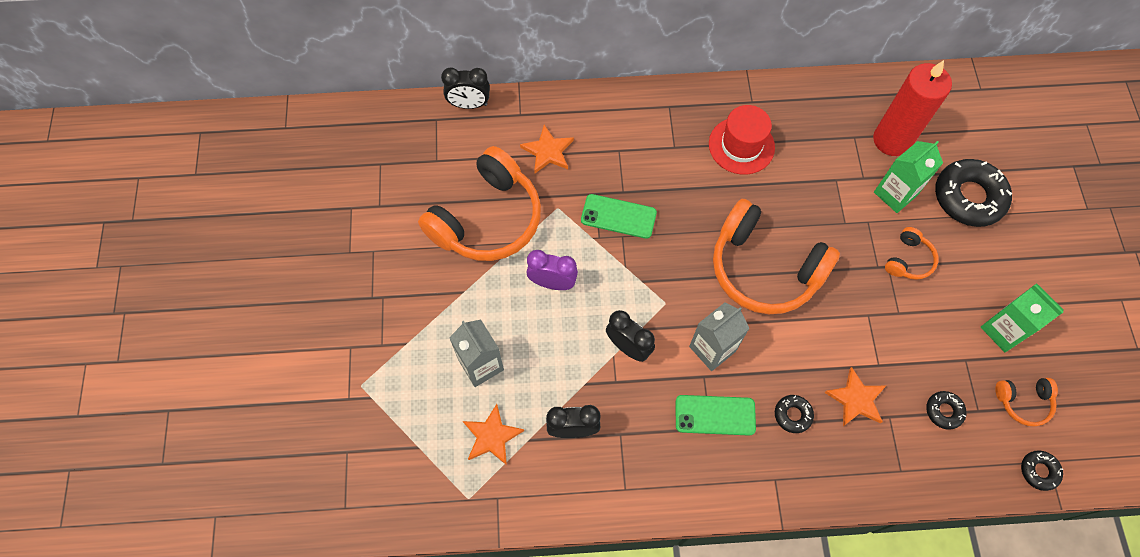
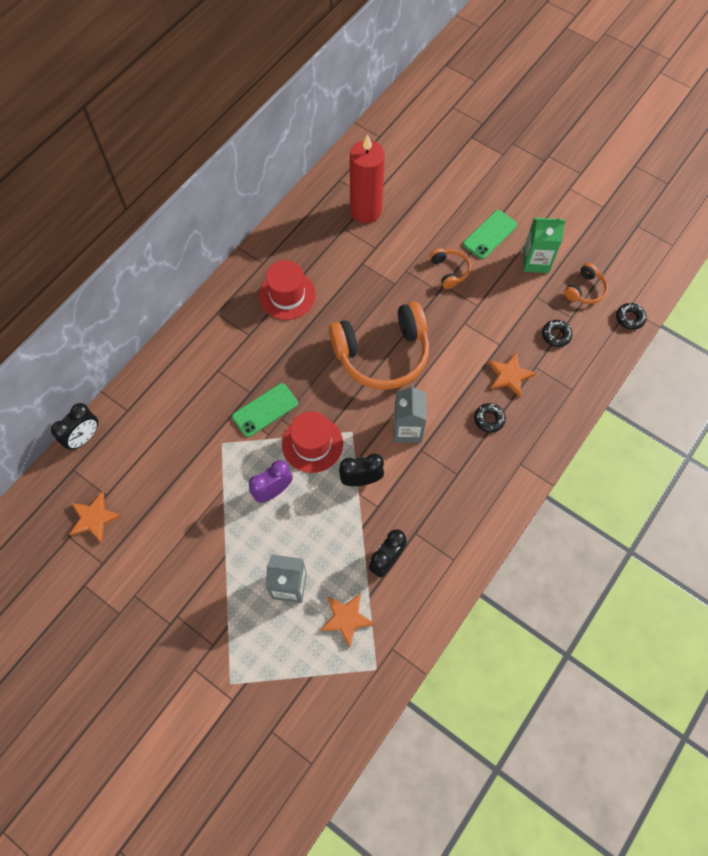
camera: 50 degrees left, 0 degrees up
orange headphones [418,146,541,261] -> none
orange star [520,125,574,173] -> orange star moved to [70,491,122,543]
green phone [676,395,756,436] -> green phone moved to [463,210,517,259]
green carton [874,141,943,213] -> none
black donut [935,159,1012,227] -> none
none -> red hat [282,411,343,473]

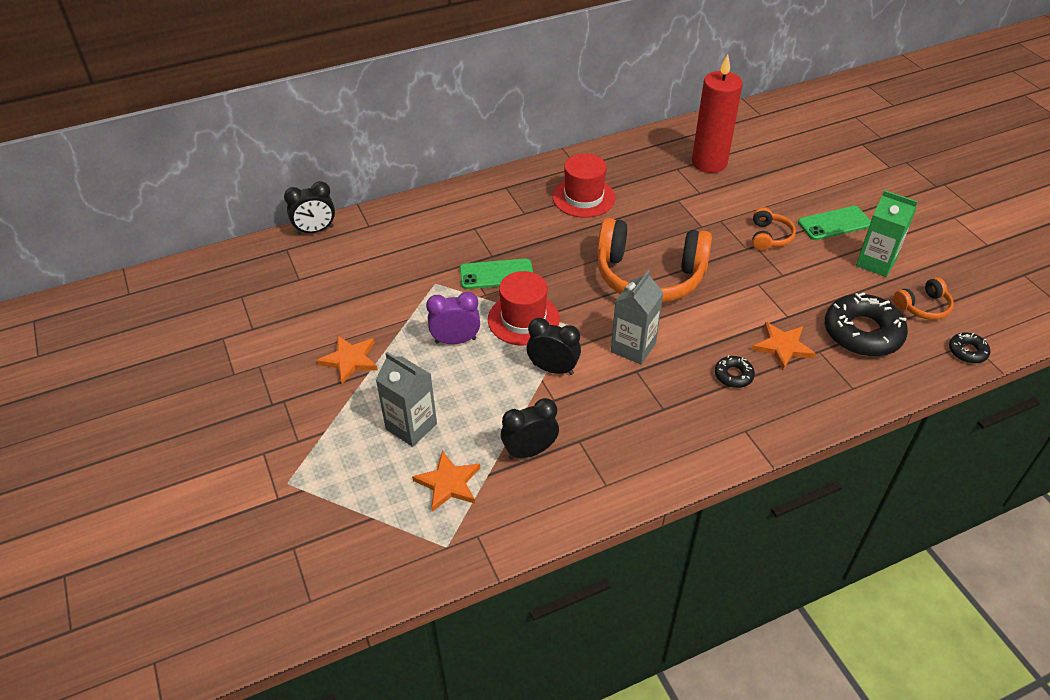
camera: 30 degrees right, 20 degrees down
orange star [70,491,122,543] -> orange star moved to [316,335,378,384]
black donut [542,320,572,347] -> black donut [825,293,908,357], size x2.09

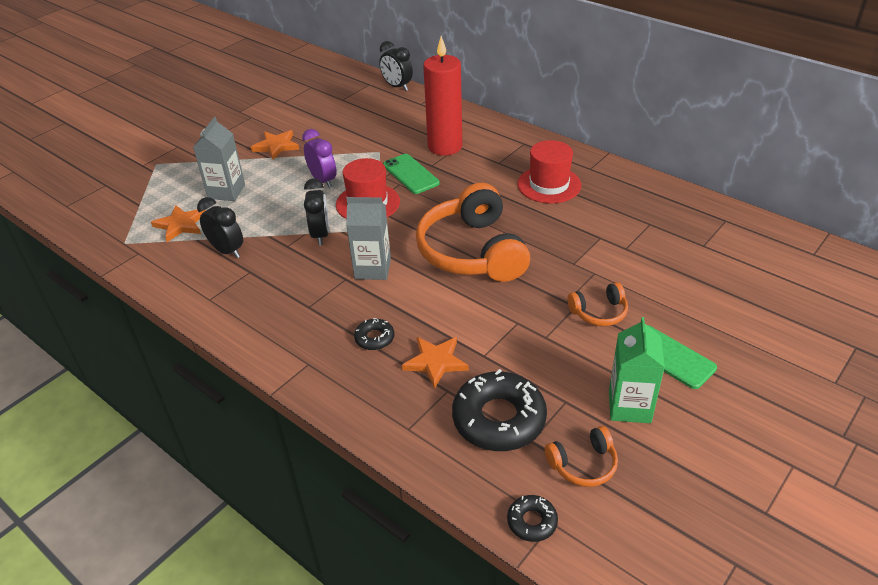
camera: 65 degrees right, 5 degrees down
red candle [692,54,743,173] -> red candle moved to [423,36,462,156]
orange headphones [894,277,954,320] -> orange headphones turned 60 degrees counterclockwise [545,426,618,487]

